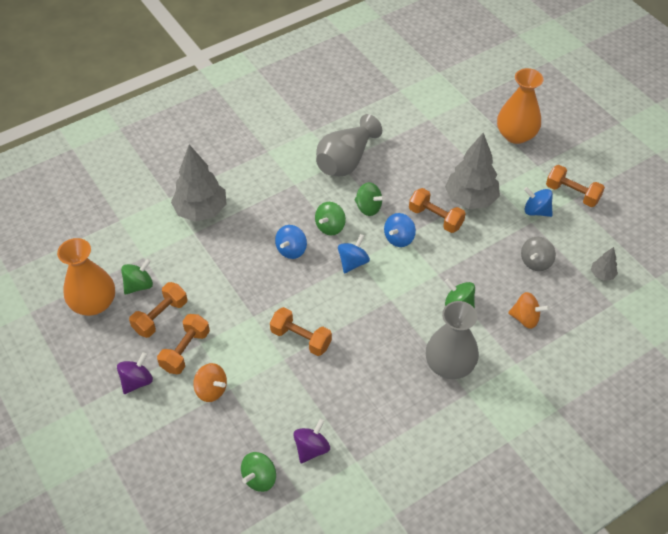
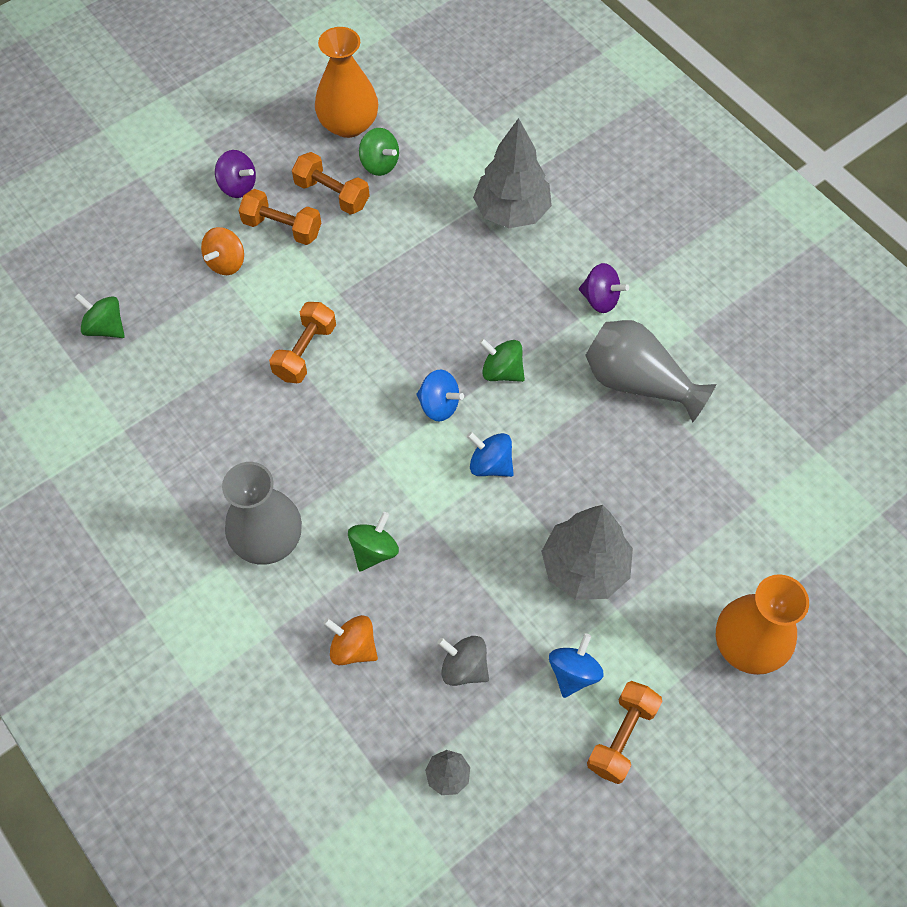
camera: 85 degrees right, 10 degrees up
blue spinning top [275,225,307,259] -> none
purple spinning top [293,419,330,464] -> purple spinning top moved to [579,263,629,313]
green spinning top [355,182,385,216] -> none
orange dumbbell [409,188,466,233] -> none
orange spinning top [508,292,550,329] -> orange spinning top turned 105 degrees clockwise [323,615,378,665]

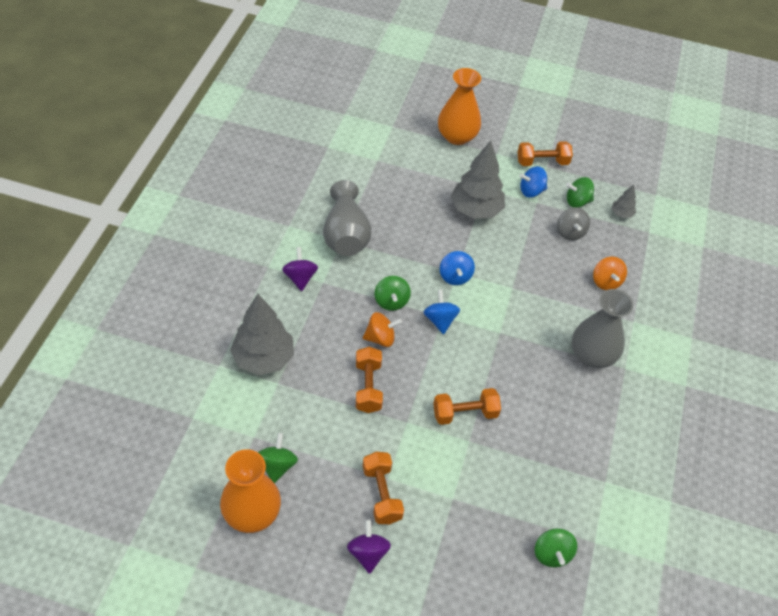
camera: 130 degrees left, 10 degrees down
orange spinning top [201,227,244,275] -> orange spinning top moved to [363,312,402,347]
orange dumbbell [292,152,370,215] -> orange dumbbell moved to [356,347,383,413]
green spinning top [348,512,399,572] -> green spinning top moved to [566,177,594,208]

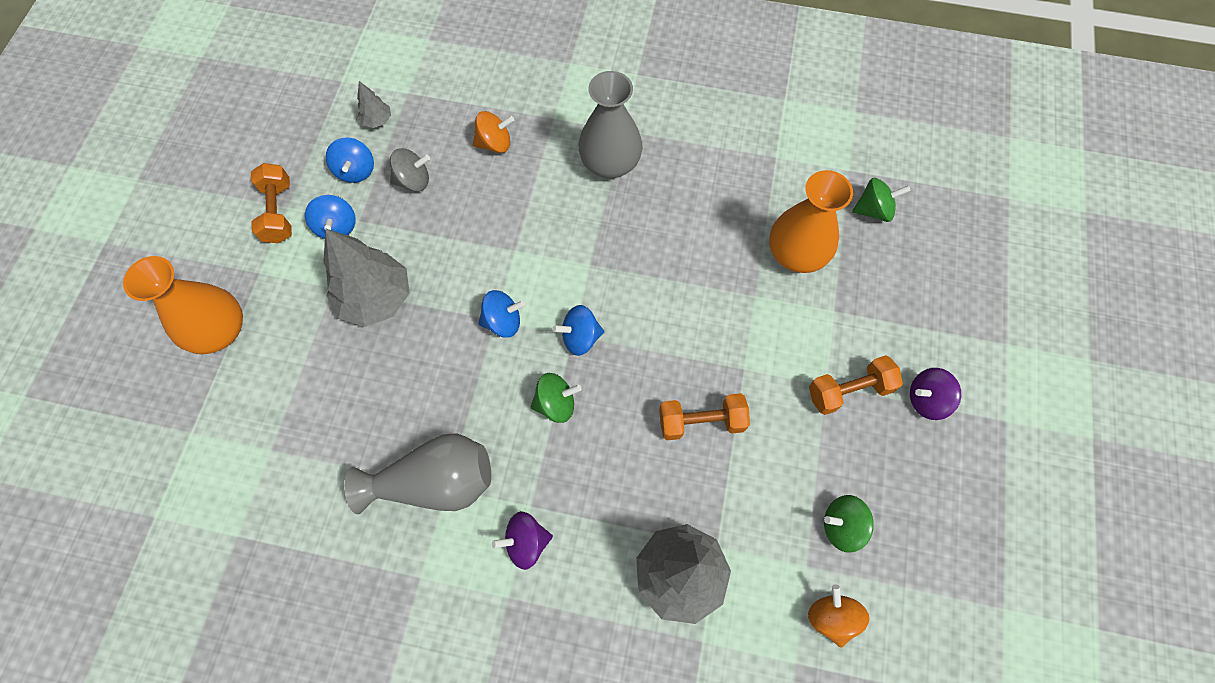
camera: 90 degrees left, 15 degrees up
orange vase [220,449,281,533] -> orange vase moved to [769,170,853,273]
orange spinning top [363,312,402,347] -> orange spinning top moved to [808,584,870,648]
orange dumbbell [433,388,501,425] -> none
green spinning top [566,177,594,208] -> blue spinning top [326,138,374,183]

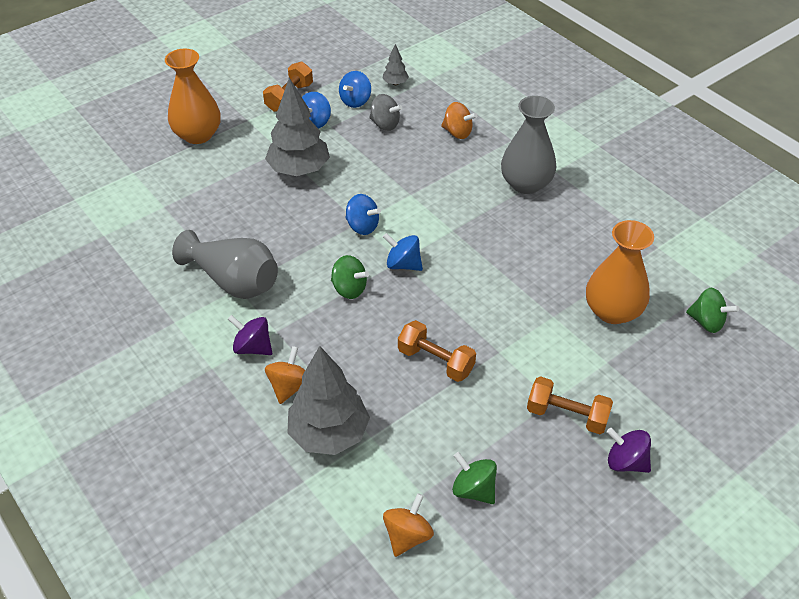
camera: 40 degrees right, 20 degrees down
none -> orange spinning top [265,346,305,404]

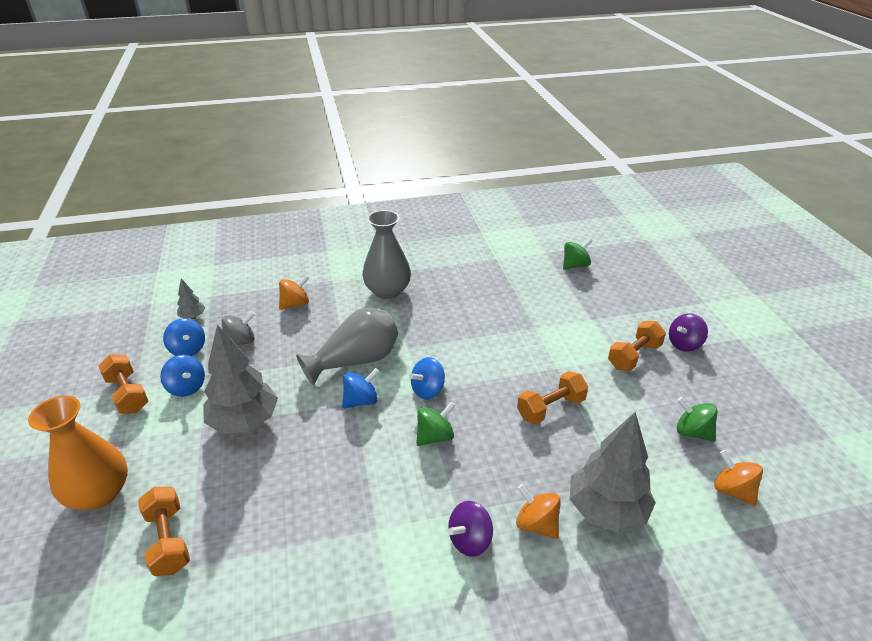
camera: 65 degrees left, 10 degrees down
grey vase [172,230,278,299] -> grey vase moved to [296,308,398,385]
green spinning top [452,452,497,504] -> green spinning top turned 60 degrees clockwise [677,397,718,442]
orange vase [586,220,654,324] -> none
none -> orange dumbbell [138,487,190,576]

